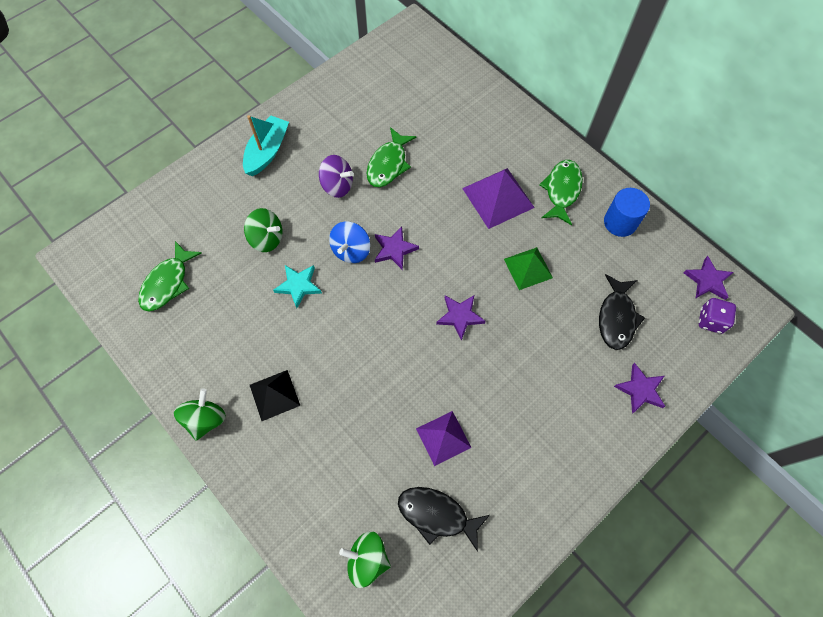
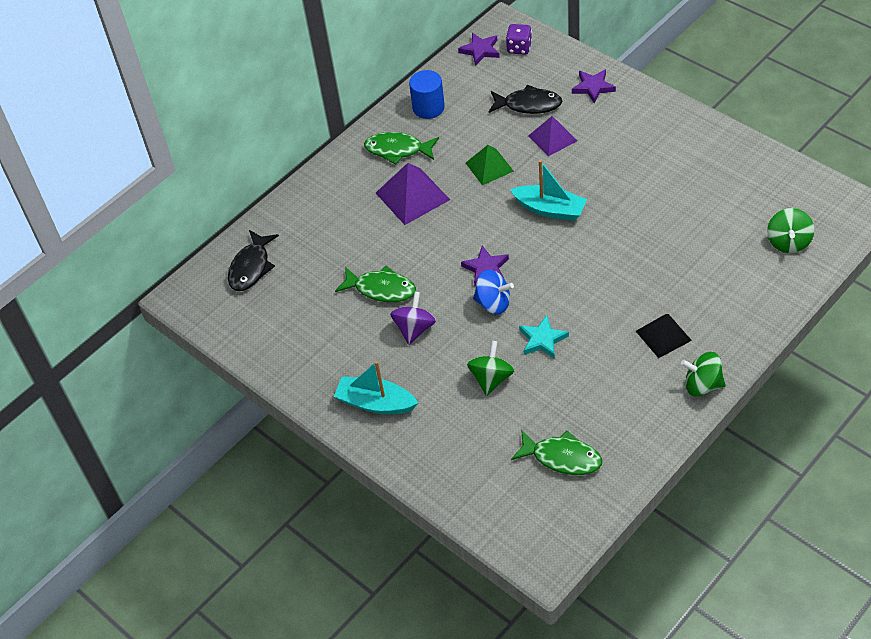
camera: 90 degrees left, 15 degrees down
black fish [398,487,490,552] -> black fish moved to [228,230,279,291]
purple pyramid [416,411,472,466] -> purple pyramid moved to [528,116,577,156]
purple star [436,295,485,341] -> turquoise boat [510,160,587,221]

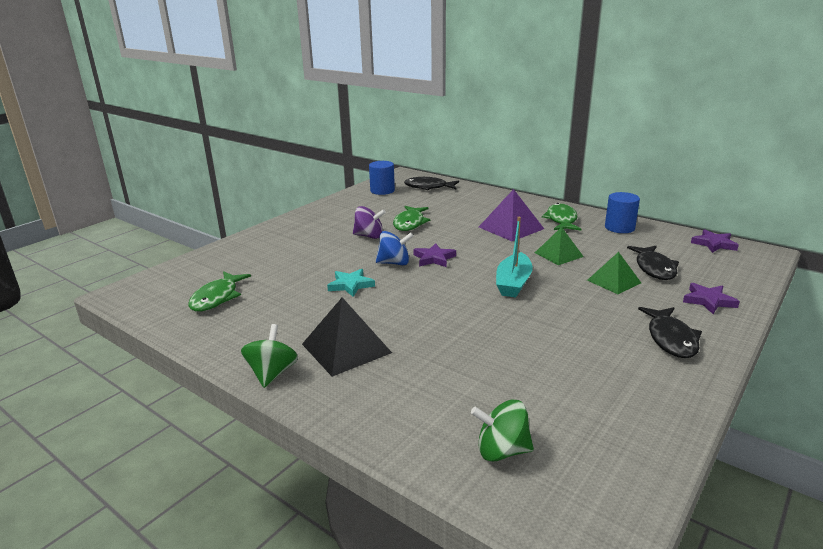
camera: 80 degrees right, 25 degrees down
turquoise boat [334,361,418,414] -> none
green spinning top [467,341,515,396] -> none
blue spinning top [473,270,514,314] -> blue spinning top turned 105 degrees counterclockwise [376,231,414,265]
purple dice [506,24,532,55] -> none
purple pyramid [528,116,577,156] -> green pyramid [587,252,641,294]
black pyramid [636,314,692,358] -> black pyramid [302,297,392,377], size x1.50
none -> blue cylinder [369,161,395,195]
none -> black fish [638,307,702,358]

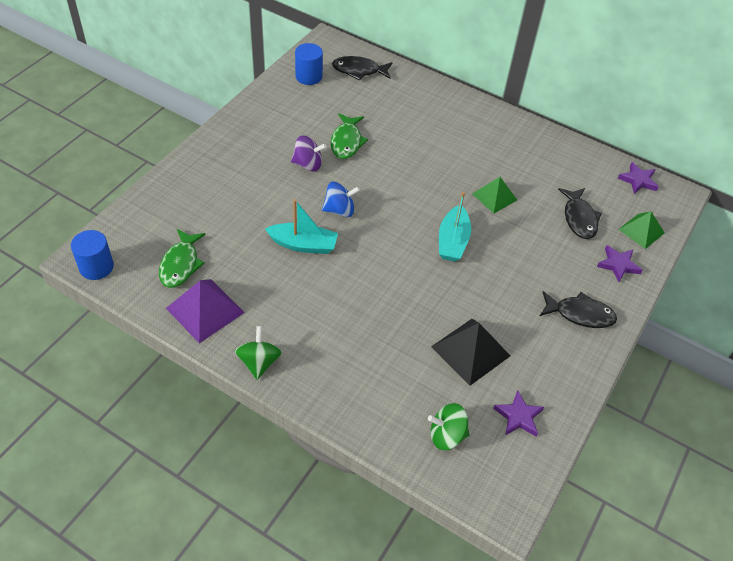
camera: 10 degrees left, 25 degrees up
black pyramid [302,297,392,377] -> black pyramid moved to [431,319,510,386]
turquoise star [327,269,375,297] -> turquoise boat [265,199,338,254]
purple star [414,243,456,267] -> purple star moved to [493,391,544,437]
purple pyramid [479,189,544,241] -> purple pyramid moved to [166,279,245,343]
green fish [542,203,581,231] -> none
green pyramid [587,252,641,294] -> green pyramid moved to [618,212,665,249]
blue cylinder [605,192,640,233] -> blue cylinder moved to [71,230,114,280]
black fish [638,307,702,358] -> black fish turned 75 degrees counterclockwise [540,291,617,328]

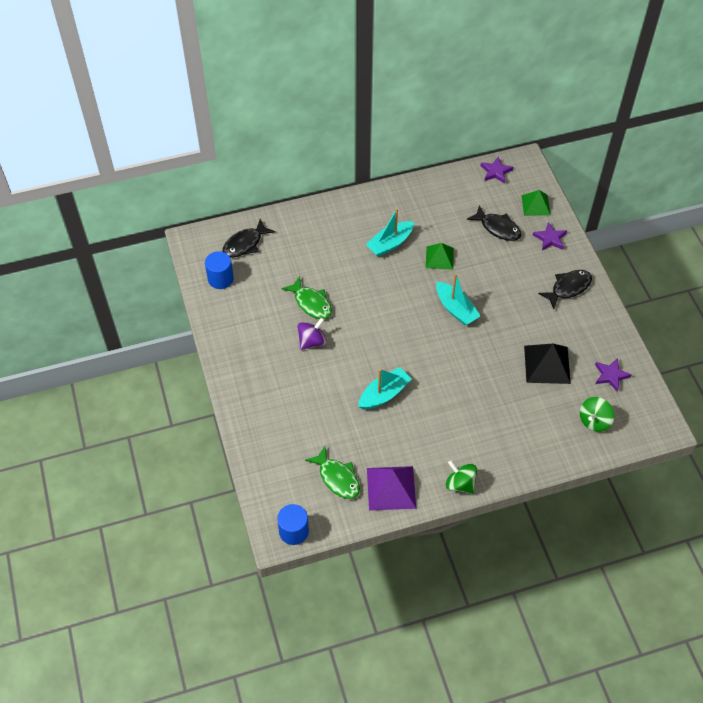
camera: 45 degrees left, 5 degrees up
blue spinning top [322,182,360,217] -> none
none -> turquoise boat [365,208,414,257]

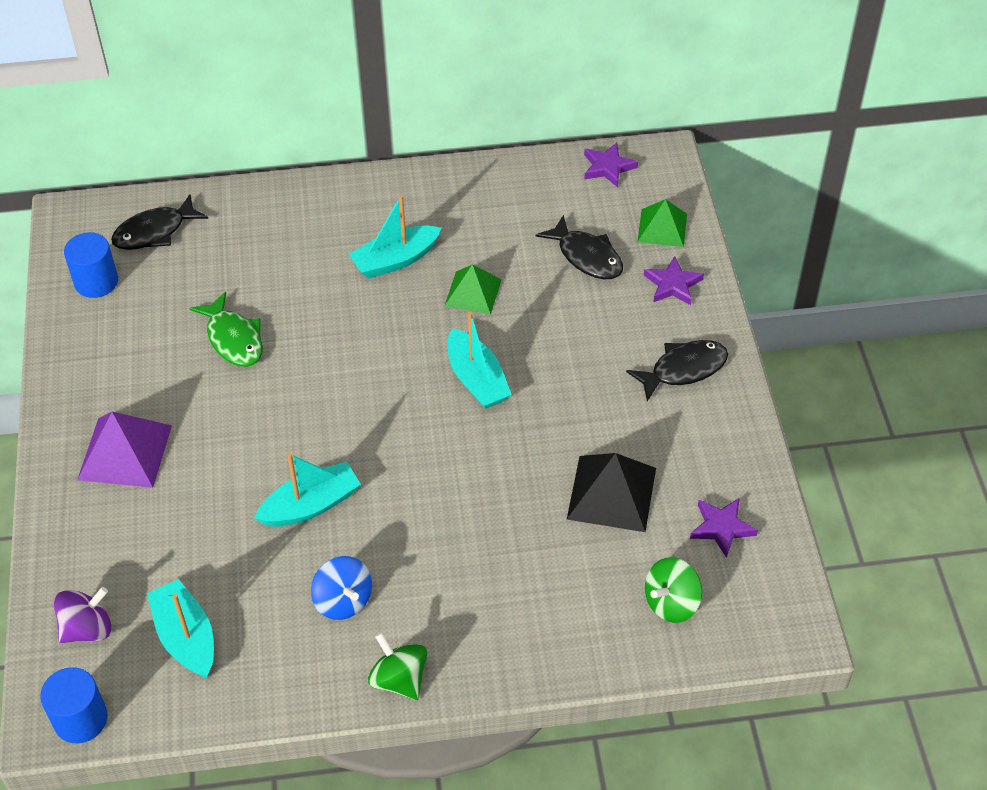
camera: 10 degrees right, 5 degrees down
purple spinning top [297,317,326,350] -> purple spinning top moved to [54,587,111,643]
green fish [305,446,360,499] -> turquoise boat [147,579,214,678]
purple pyramid [367,466,416,511] -> purple pyramid moved to [77,412,172,488]
none -> blue spinning top [311,556,372,620]

